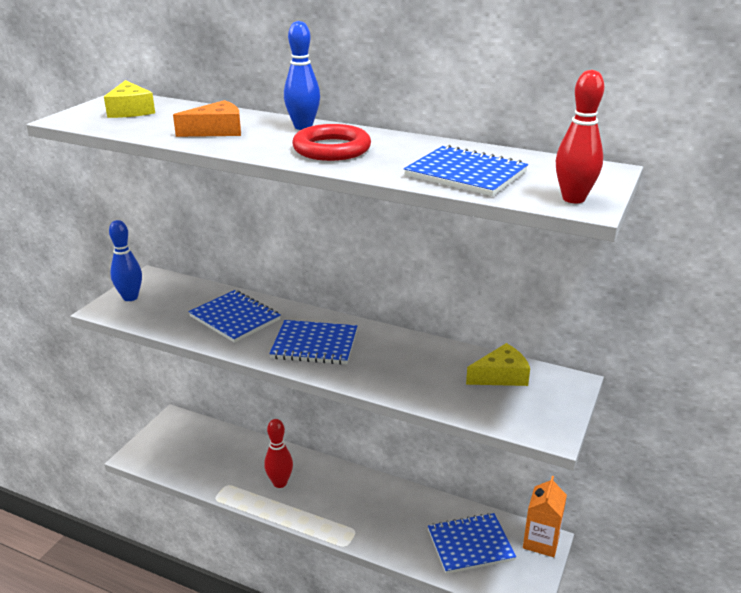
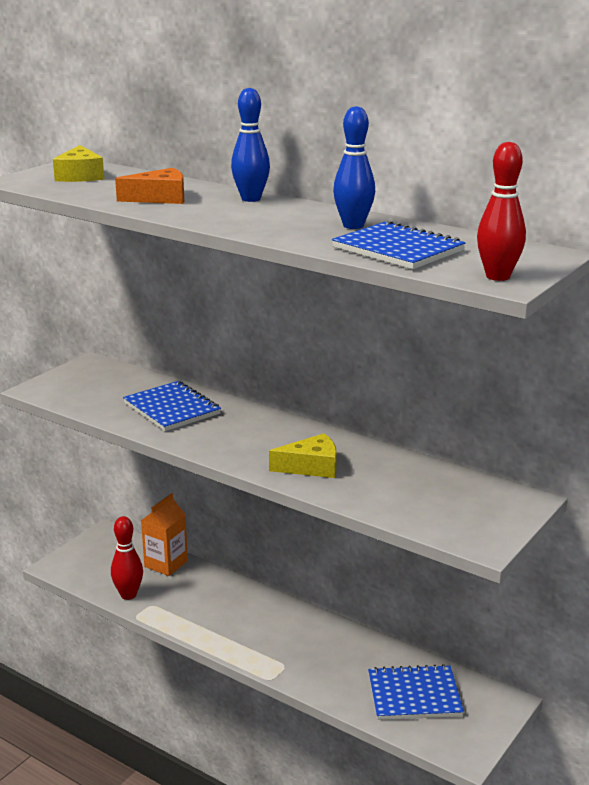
camera: 10 degrees right, 5 degrees down
blue bowling pin [109,220,142,301] -> blue bowling pin moved to [333,106,375,229]
red bowling pin [264,419,293,488] -> red bowling pin moved to [111,516,143,600]
blue notebook [269,320,357,365] -> none
red ring [292,124,371,161] -> none
yellow cheese [466,343,530,386] -> yellow cheese moved to [269,433,337,478]
orange carton [523,476,567,557] -> orange carton moved to [141,493,188,576]

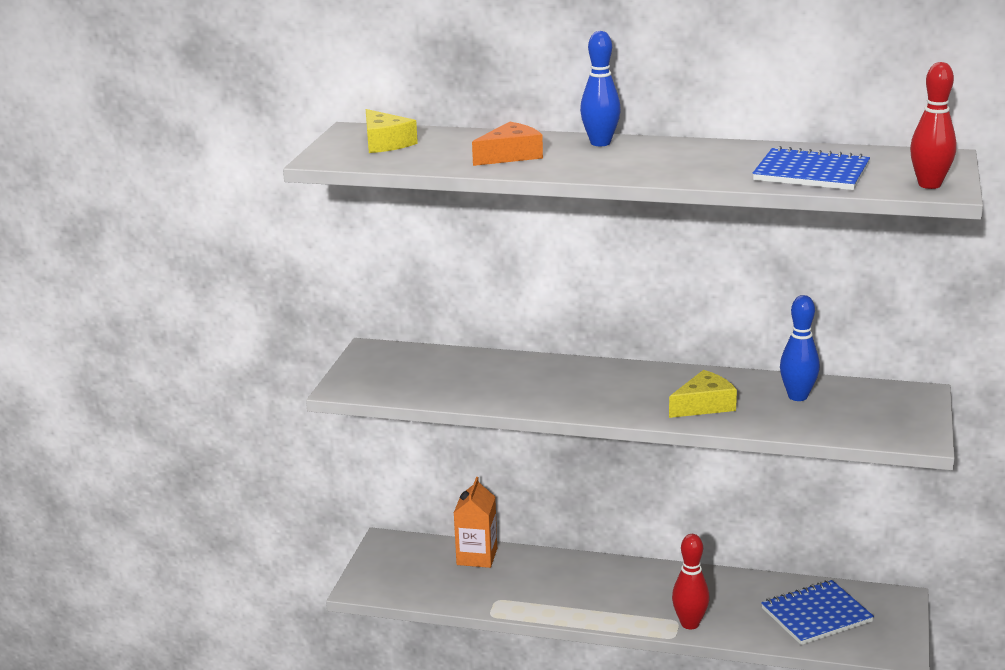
camera: 20 degrees left, 0 degrees up
red bowling pin [111,516,143,600] -> red bowling pin moved to [672,534,709,629]
blue notebook [123,381,221,431] -> none
blue bowling pin [333,106,375,229] -> blue bowling pin moved to [780,295,820,401]

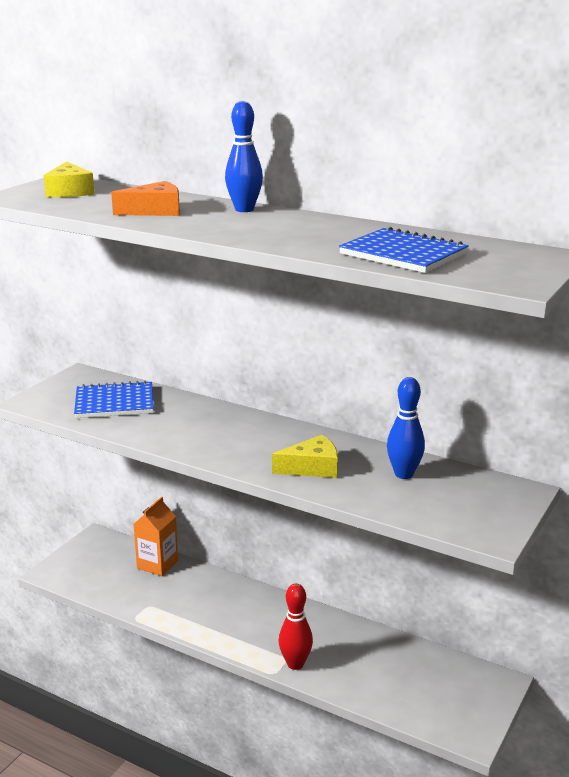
camera: 15 degrees right, 0 degrees up
blue notebook [761,580,874,645] -> blue notebook moved to [74,380,154,418]
red bowling pin [910,62,956,189] -> none

